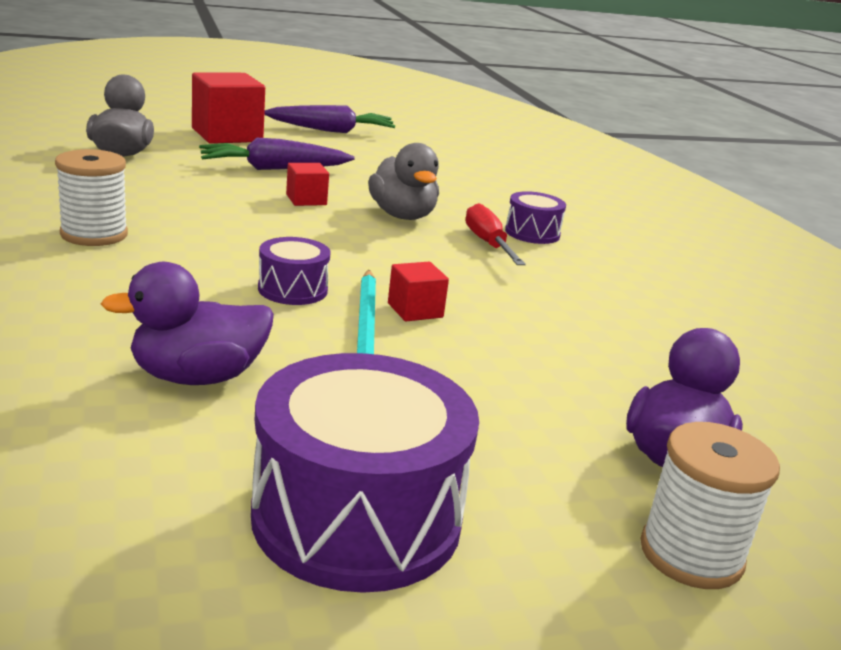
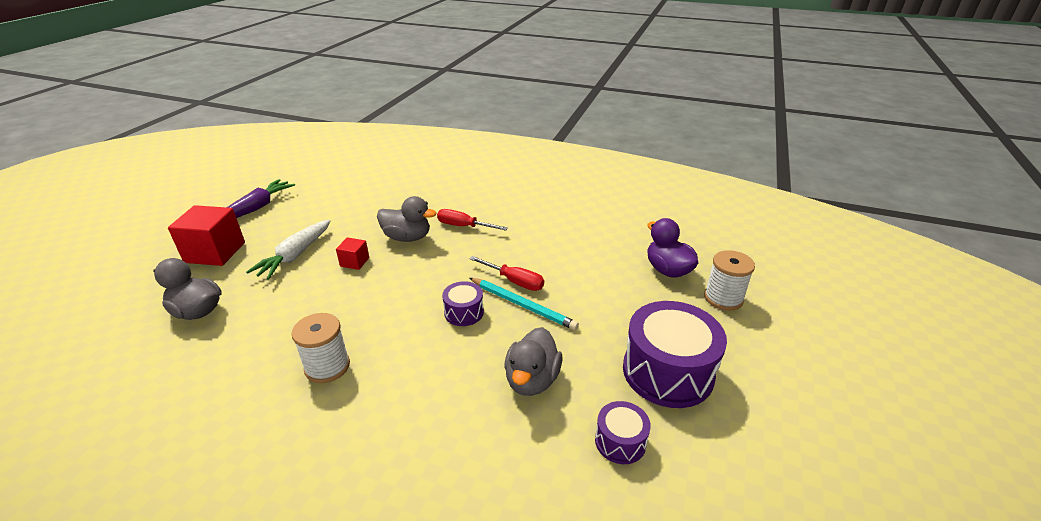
camera: 50 degrees left, 10 degrees up
purple duck [101,262,274,385] -> grey duck [504,327,562,396]
purple carrot [199,138,354,170] -> white carrot [246,220,330,280]
red cube [388,262,449,321] -> red screwdriver [469,256,544,291]
purple drum [505,191,566,244] -> purple drum moved to [595,401,651,464]

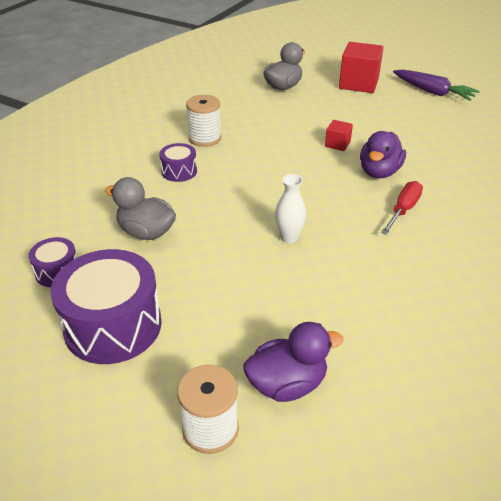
camera: 100 degrees right, 5 degrees up
white carrot [246,220,330,280] -> none
grey duck [377,196,436,242] -> purple duck [360,131,406,178]
purple drum [442,281,484,326] -> purple drum moved to [159,143,197,182]
red screwdriver [469,256,544,291] -> white vase [275,174,306,243]
turquoise pencil [470,278,579,330] -> none

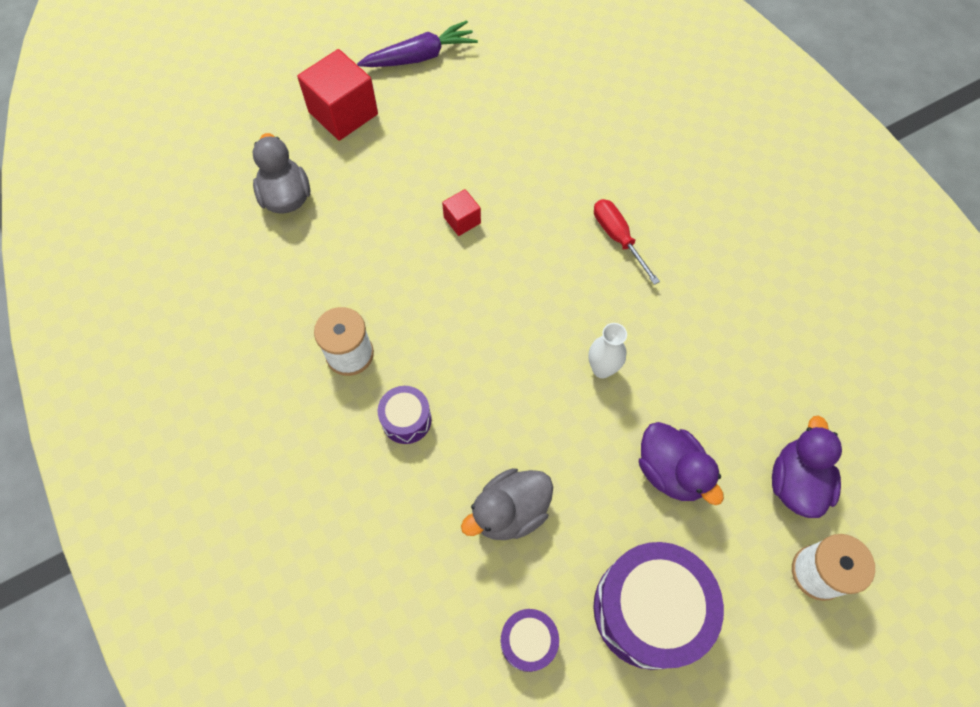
camera: 60 degrees left, 25 degrees up
purple duck [360,131,406,178] -> purple duck moved to [639,422,724,505]

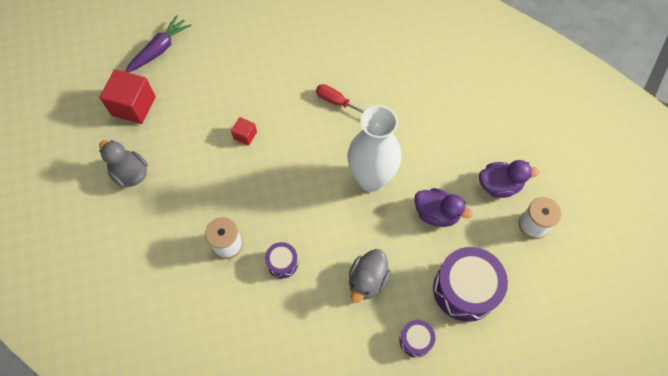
camera: 30 degrees left, 0 degrees up
white vase [588,323,627,378] -> white vase [347,105,401,192], size x2.27
purple duck [772,416,842,518] -> purple duck turned 105 degrees clockwise [479,160,539,198]

